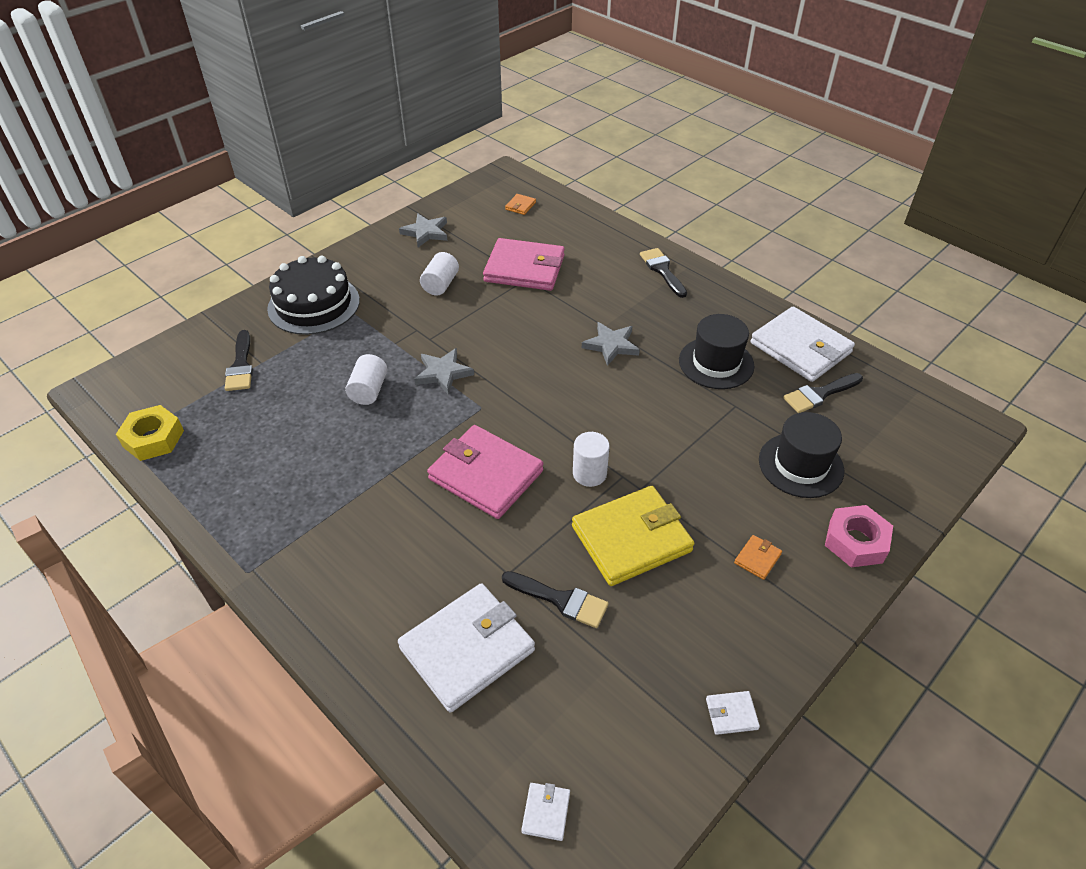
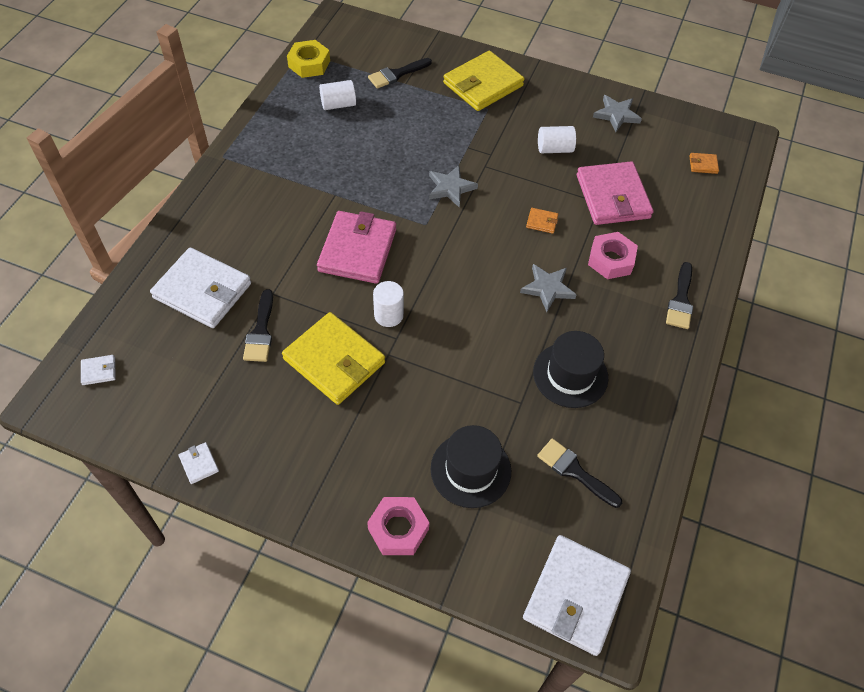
camera: 65 degrees right, 10 degrees up
black cake [267,256,360,335] -> yellow wallet [443,51,524,111]
white cylinder [345,354,387,405] -> white cylinder moved to [319,80,356,110]
black brush [640,248,687,298] -> black brush turned 150 degrees clockwise [666,262,693,329]
orange wallet [734,535,782,580] -> orange wallet moved to [526,208,558,234]
white wallet [751,307,855,382] -> white wallet moved to [523,535,631,656]
none -> pink nut [588,232,638,279]

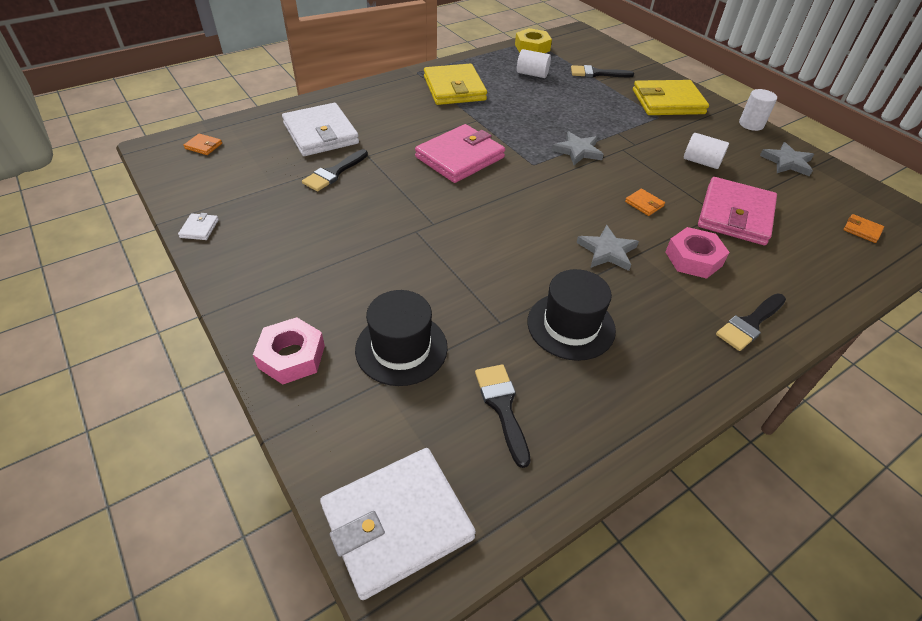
camera: 35 degrees right, 10 degrees down
white wallet [81,355,116,385] -> orange wallet [183,133,222,155]
yellow wallet [282,312,385,405] -> yellow wallet moved to [424,64,487,105]
white cylinder [373,281,404,327] -> white cylinder moved to [739,89,777,131]

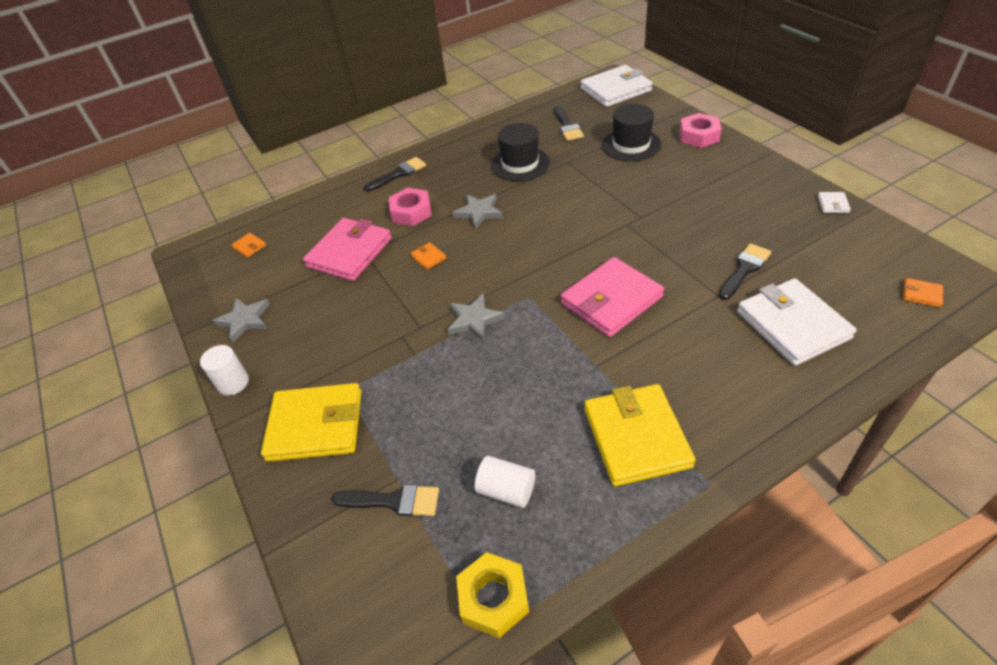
camera: 170 degrees left, 0 degrees up
white cylinder [684,133,729,169] -> none

